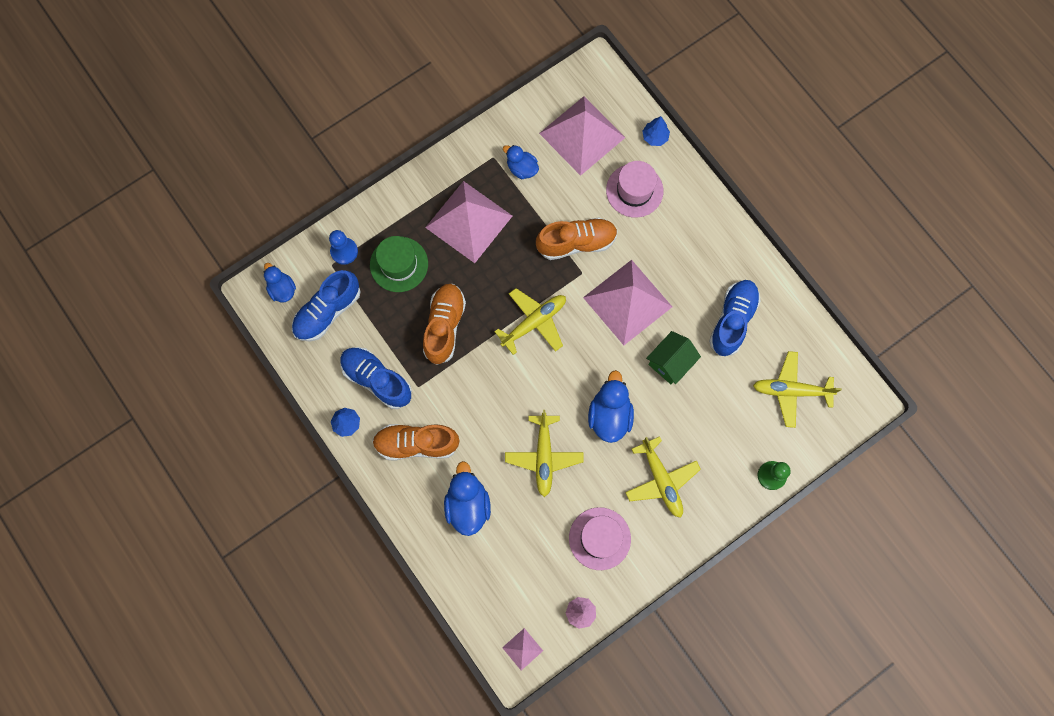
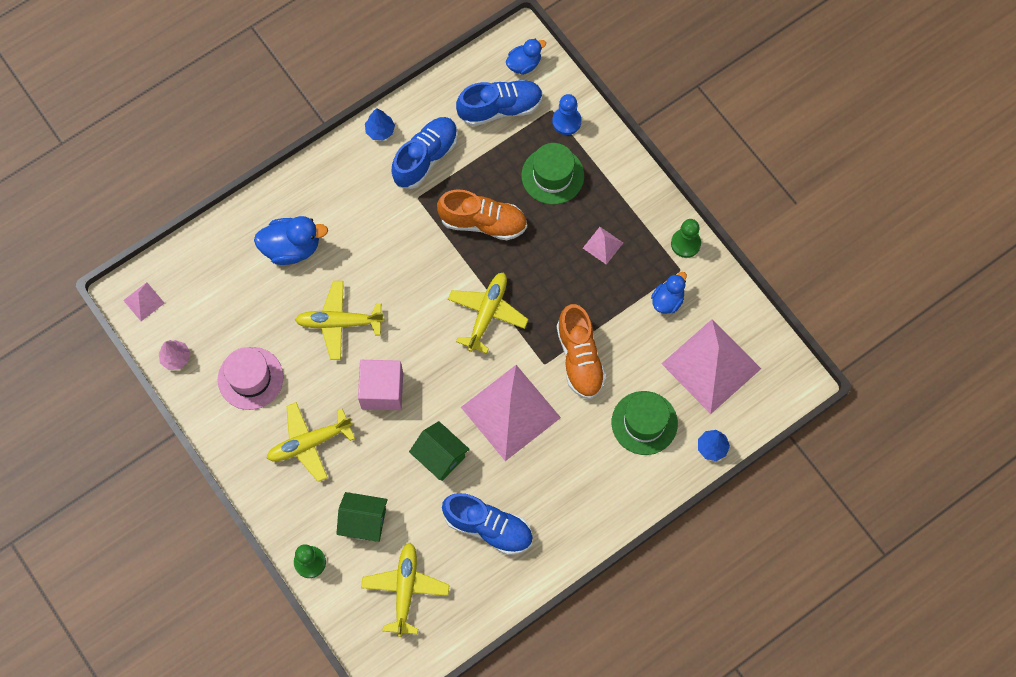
camera: 90 degrees right, 5 degrees down
blue shoe [292,270,361,342] -> blue shoe turned 120 degrees clockwise [456,80,543,126]
orange shoe [372,424,459,461] -> none
pink pyramid [425,181,512,263] -> pink pyramid [583,227,623,265], size x0.43
yellow plane [494,288,566,355] -> yellow plane turned 120 degrees counterclockwise [448,272,529,354]
blue duck [588,370,634,443] -> pink cube [358,360,403,410]
pink hat [606,161,663,218] -> green hat [612,391,678,455]
none -> green house [336,492,388,542]
none -> green pawn [671,219,701,258]

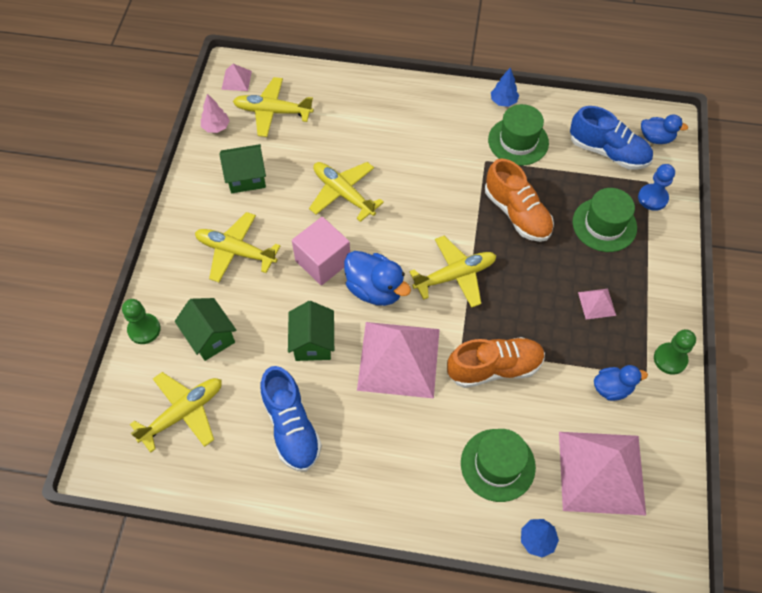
camera: 45 degrees right, 10 degrees down
pink hat [218,347,284,410] -> green house [219,144,266,193]
blue duck [254,216,328,265] -> blue duck moved to [344,251,411,306]
blue shoe [392,117,458,189] -> green hat [488,104,549,166]
orange shoe [557,304,606,399] -> orange shoe turned 135 degrees counterclockwise [447,337,545,388]
none -> yellow plane [233,77,314,137]

